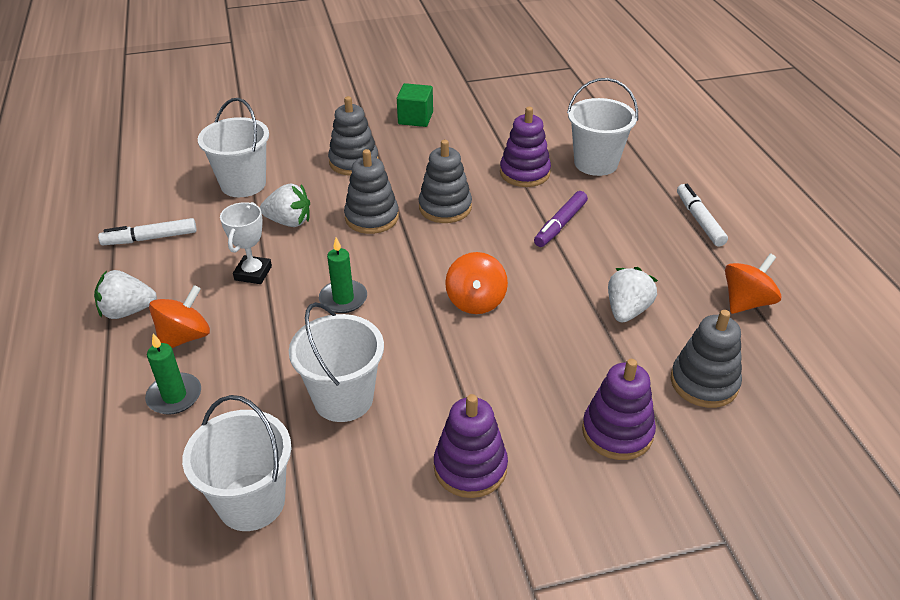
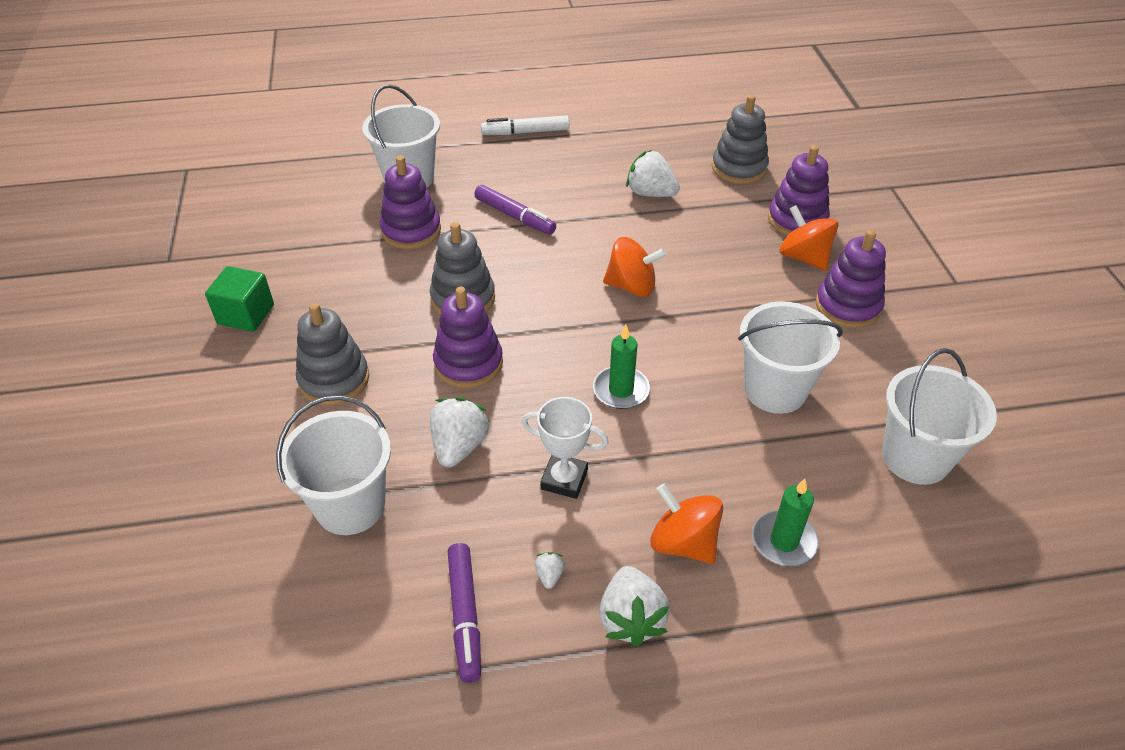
camera: 85 degrees left, 5 degrees up
white marker [98,218,197,245] -> purple marker [448,543,481,683]
grey stacking toy [344,149,399,234] -> purple stacking toy [433,287,503,388]
orange spinning top [725,253,782,314] -> orange spinning top moved to [780,205,839,270]
none -> white strawberry [535,552,565,589]

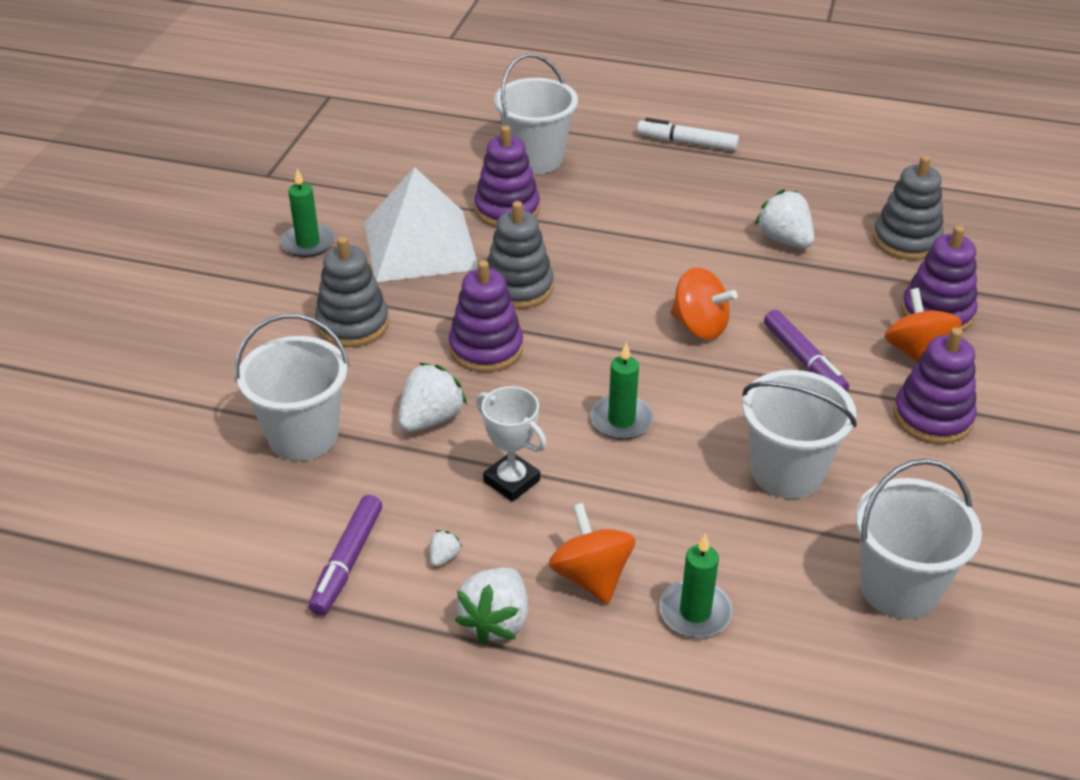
camera: 25 degrees right, 5 degrees down
green cube [205,266,274,332] -> green candle [280,169,335,257]
purple marker [474,185,556,235] -> purple marker moved to [764,310,849,392]
none -> white pyramid [364,167,478,282]

